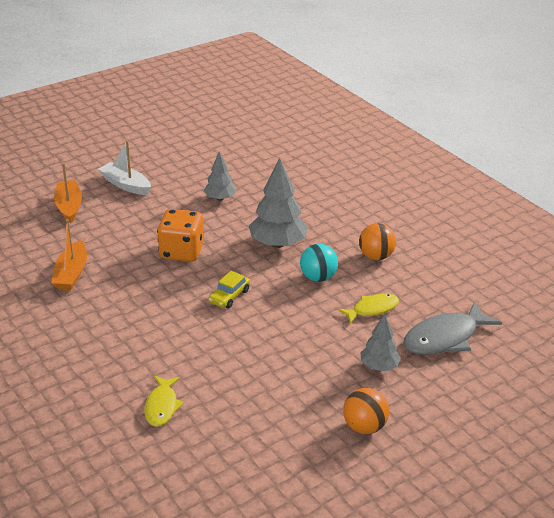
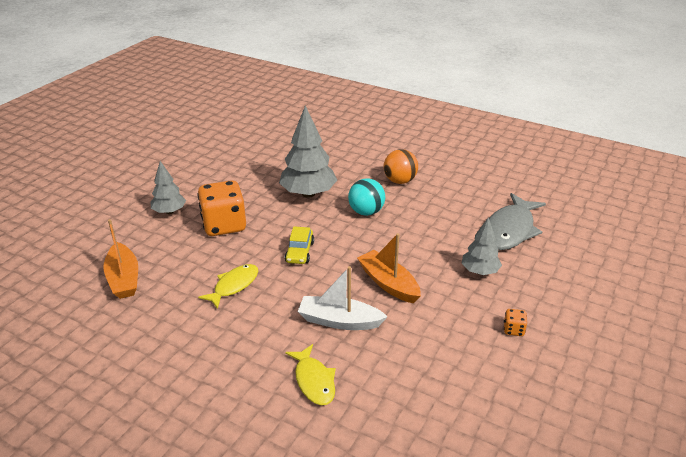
camera: 25 degrees left, 0 degrees up
orange boat [54,163,82,223] -> orange boat moved to [357,233,421,303]
white boat [98,141,151,195] -> white boat moved to [298,266,388,330]
grey tree [204,151,236,201] -> grey tree moved to [151,161,186,214]
yellow fish [338,294,399,324] -> yellow fish moved to [198,264,258,309]
orange ball [343,388,389,434] -> orange dice [504,309,527,336]

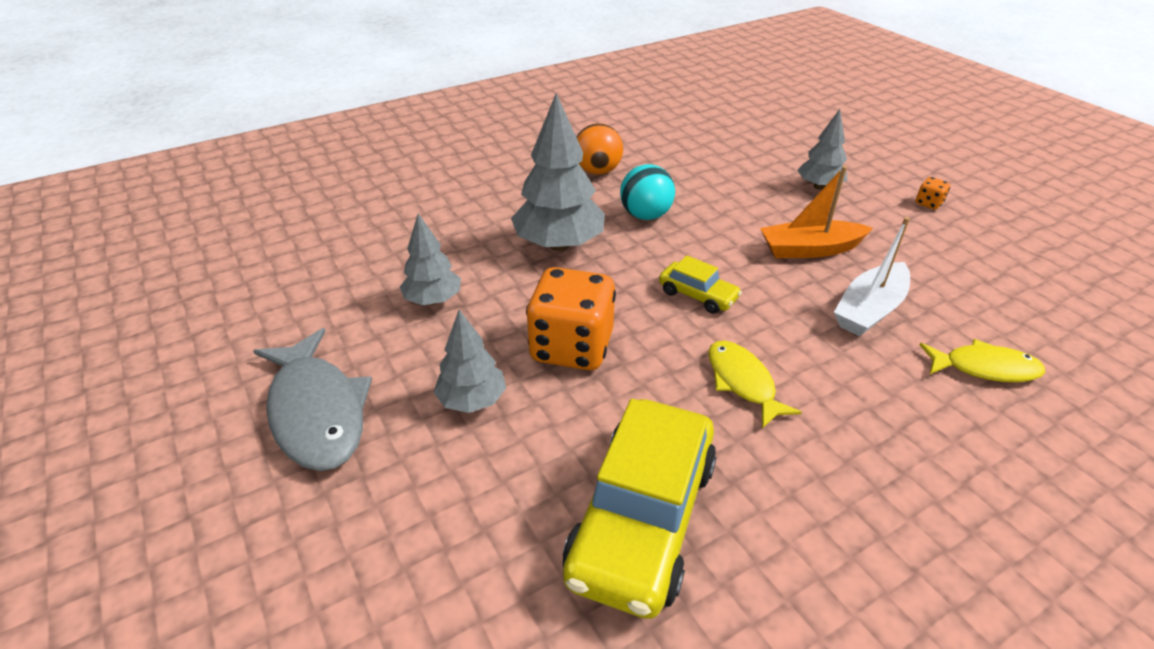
camera: 60 degrees left, 5 degrees up
orange boat [103,219,138,299] -> yellow car [563,399,717,619]
grey fish [489,193,546,250] -> grey fish moved to [253,328,372,471]
none -> grey tree [400,214,461,305]

